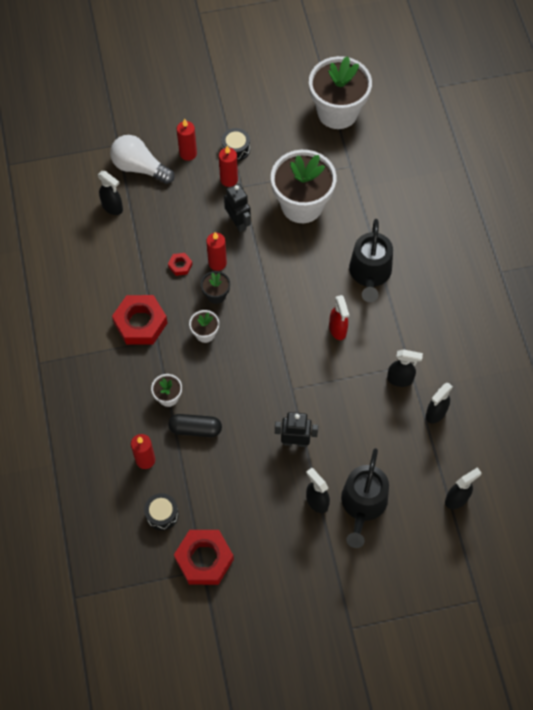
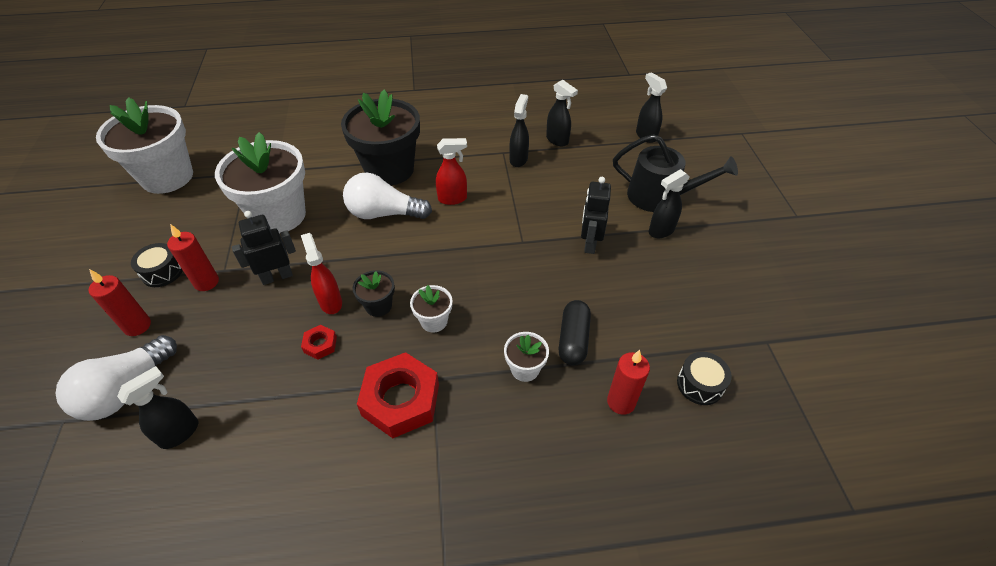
camera: 85 degrees left, 15 degrees down
red nut [174,530,234,585] -> none
red candle [206,232,227,271] -> red spray bottle [301,233,342,314]
black watering can [349,219,393,302] -> black flower pot [341,89,420,185]
none -> white light bulb [343,173,432,219]

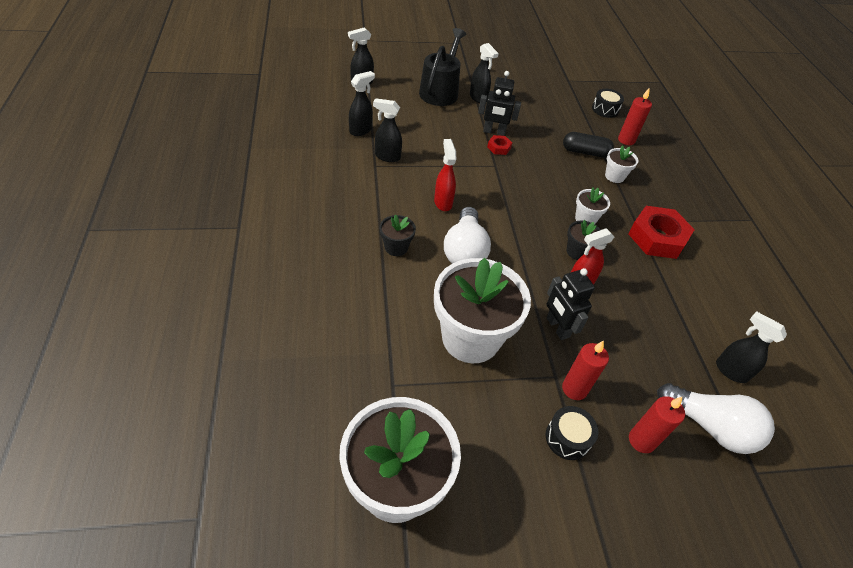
camera: 95 degrees left, 0 degrees up
red nut [301,325,337,360] -> red nut moved to [487,135,512,155]
black flower pot [341,89,420,185] -> black flower pot [380,215,416,256], size x0.44

